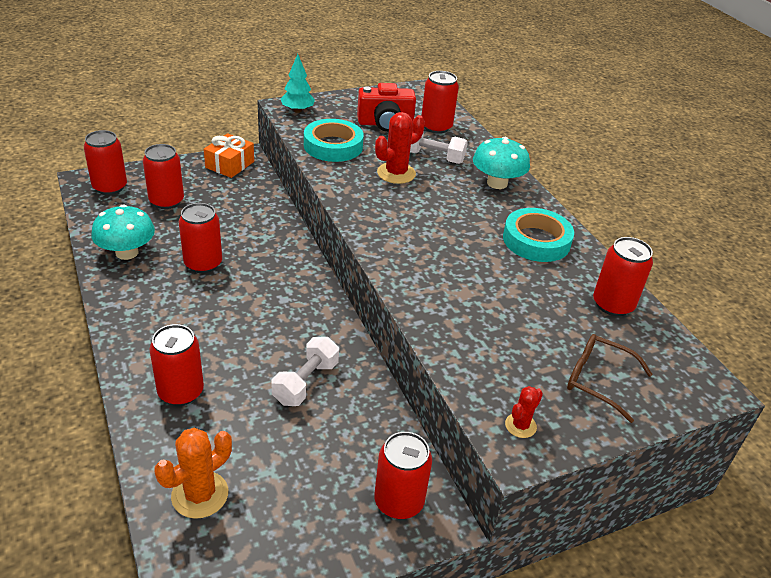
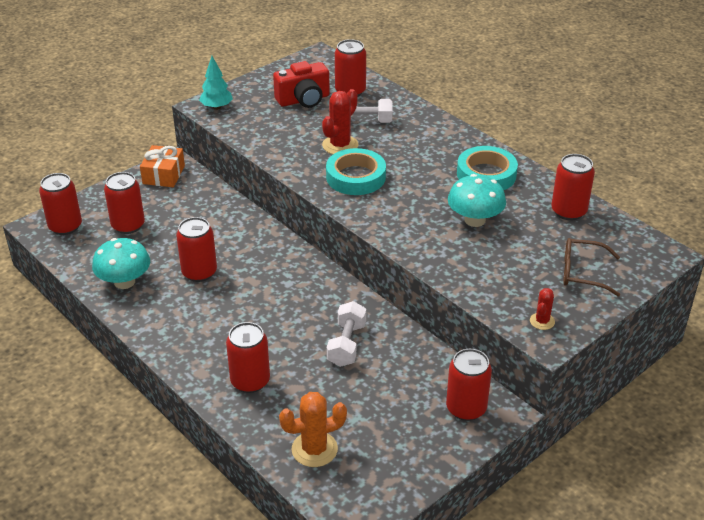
camera: 15 degrees left, 0 degrees up
orange cactus [154,428,232,519] -> orange cactus turned 45 degrees clockwise [279,392,347,467]
turquoise tape [304,119,364,162] -> turquoise tape moved to [326,148,386,195]
turquoise mushroom [473,137,530,189] -> turquoise mushroom moved to [448,174,506,227]

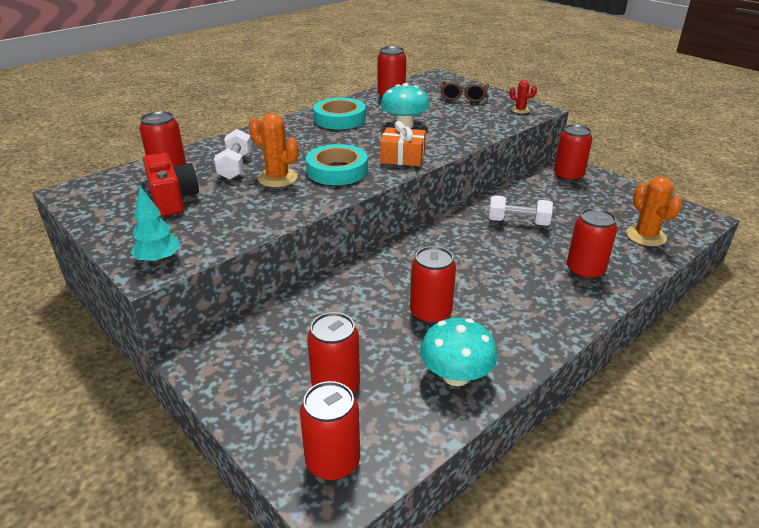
camera: 90 degrees left, 5 degrees down
orange gift [140,145,185,187] -> orange gift moved to [380,121,426,166]
red cactus [322,89,359,154] -> orange cactus [248,113,299,187]

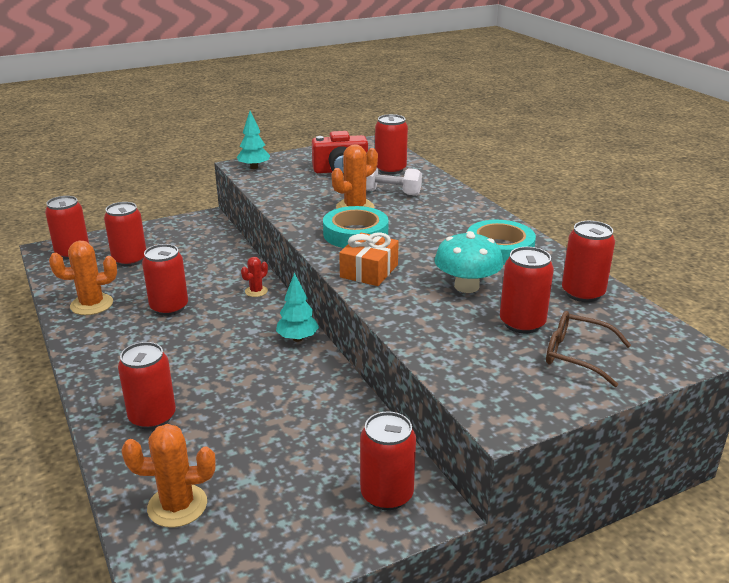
camera: 105 degrees right, 5 degrees down
turquoise mushroom [420,318,498,386] -> orange cactus [49,240,117,315]
white dumbbell [489,195,553,226] -> none
red cactus [509,80,537,114] -> red cactus moved to [241,257,268,297]
none -> turquoise tree [276,272,319,342]
none -> red can [500,247,554,334]

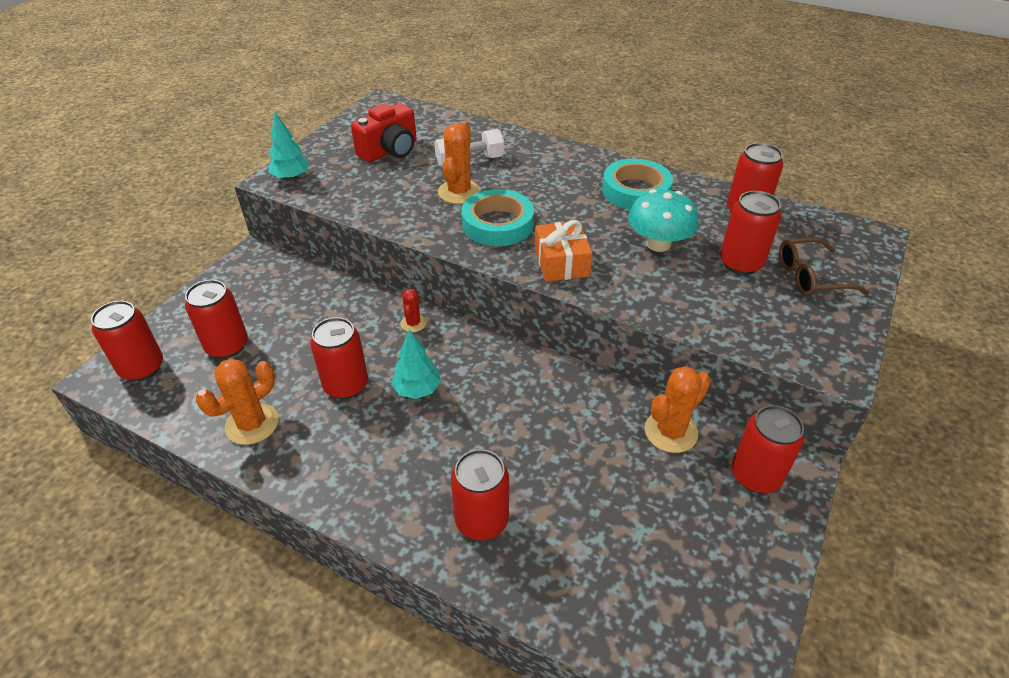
camera: 35 degrees left, 15 degrees up
orange cactus [121,424,216,528] -> orange cactus moved to [645,366,711,453]
turquoise tree [276,272,319,342] -> turquoise tree moved to [391,329,441,399]
red can [375,114,408,175] -> none

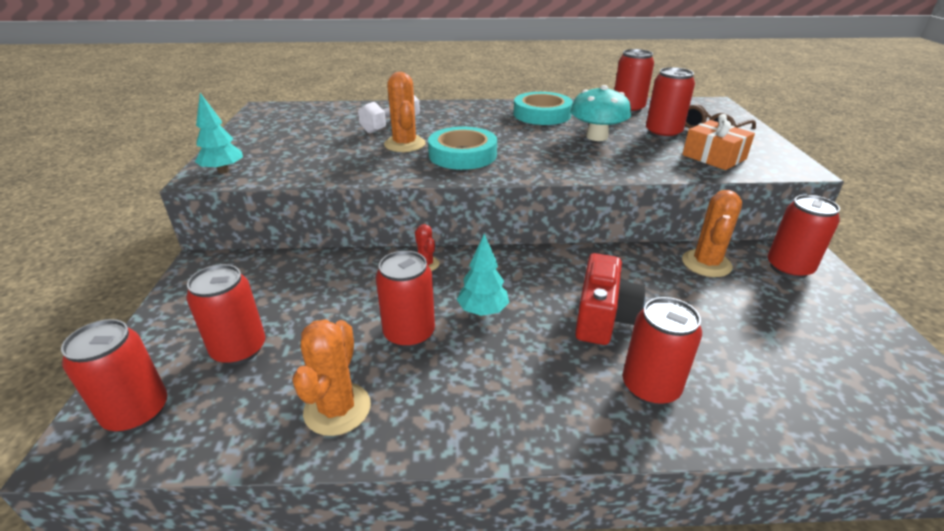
camera: 30 degrees left, 10 degrees down
red camera [351,103,417,162] -> red camera moved to [575,253,645,345]
orange gift [535,220,593,282] -> orange gift moved to [682,114,755,170]

